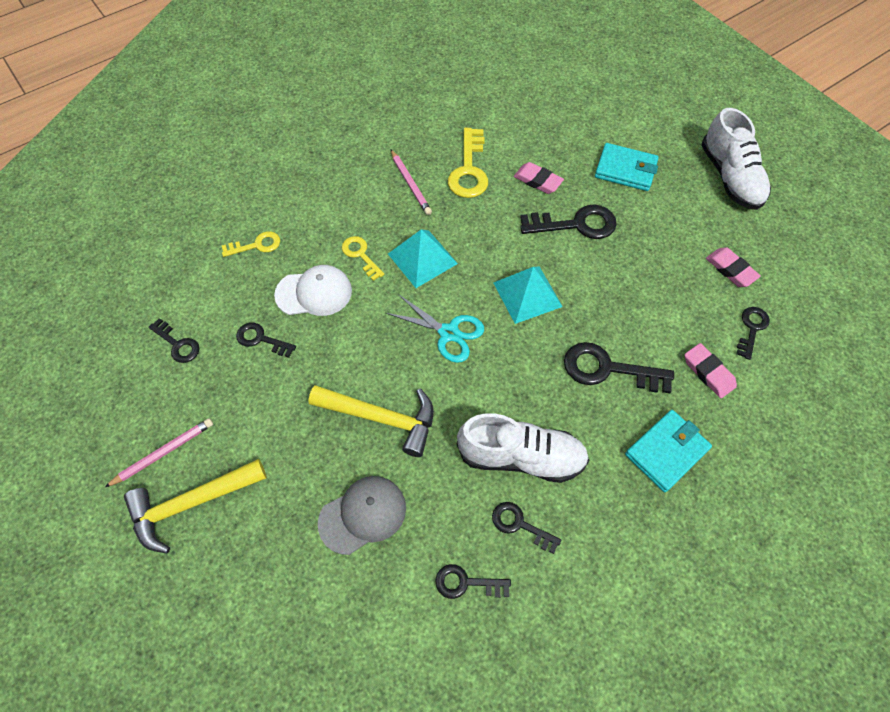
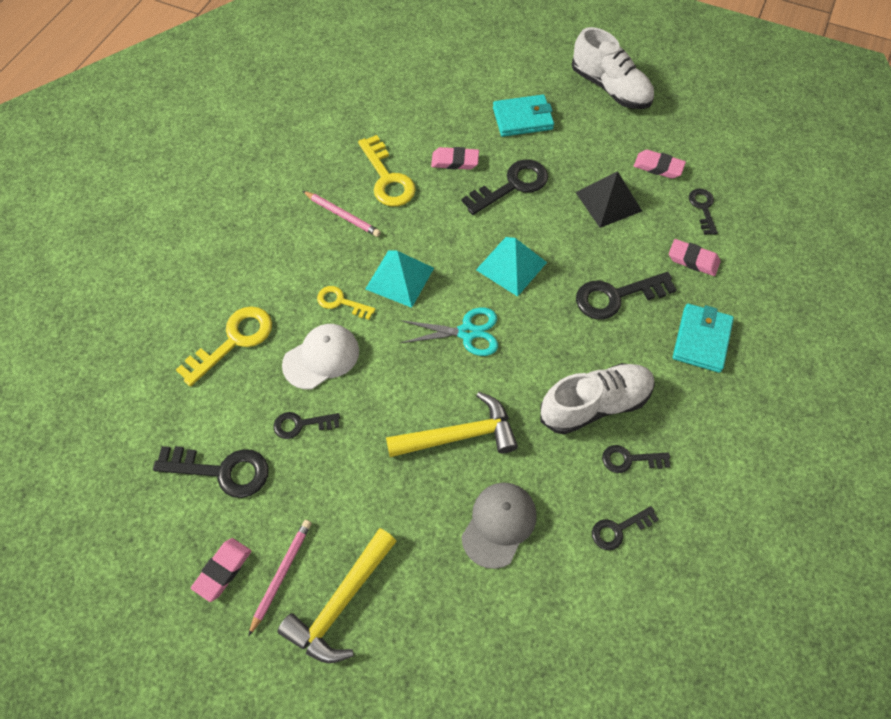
camera: 30 degrees left, 0 degrees up
black key [149,318,199,363] -> black key [153,446,268,498], size x1.69
yellow key [222,231,280,257] -> yellow key [176,306,272,387], size x1.69
none -> pink eraser [191,538,251,602]
none -> black pyramid [575,171,642,228]

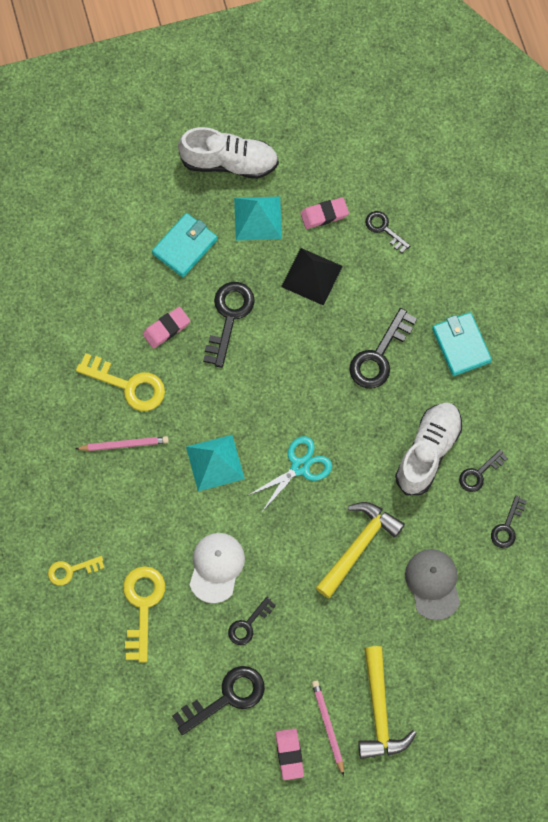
camera: 40 degrees left, 10 degrees up
yellow key [317,286,376,320] -> yellow key moved to [48,556,104,586]
turquoise pyramid [476,237,547,297] -> turquoise pyramid moved to [234,196,282,241]
pink eraser [669,239,721,276] -> none

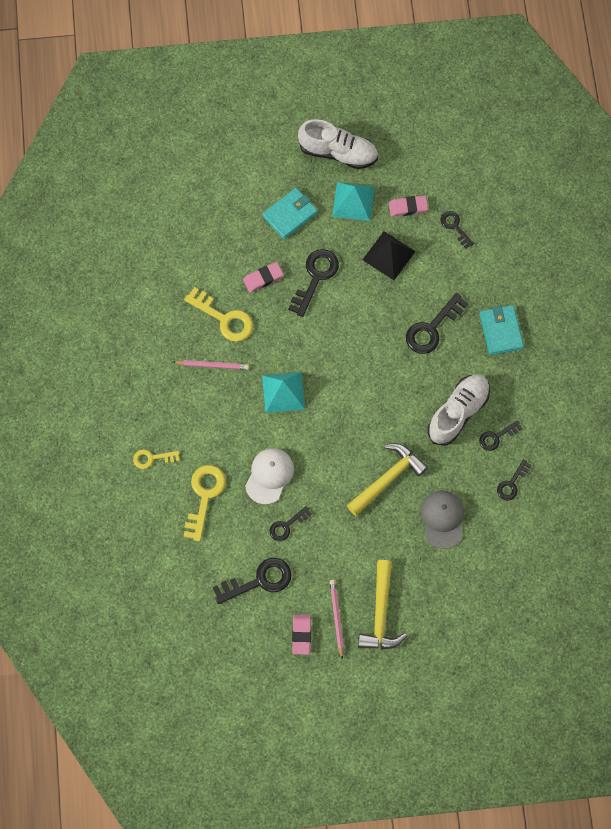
camera: 10 degrees right, 0 degrees up
turquoise scissors [247,436,332,513] -> none

